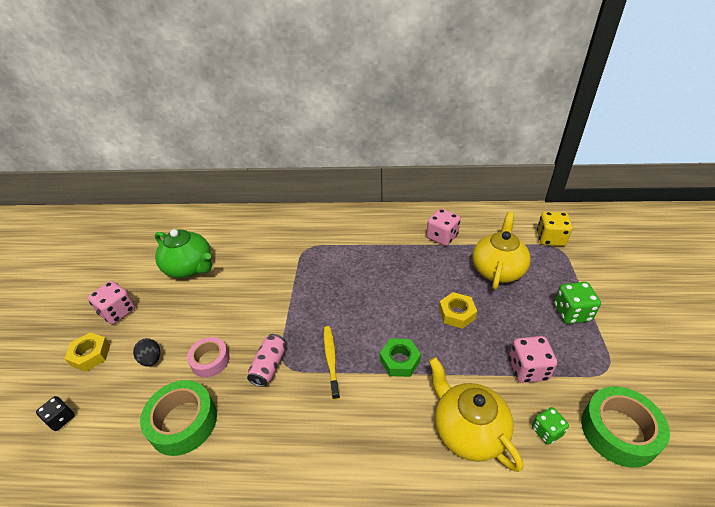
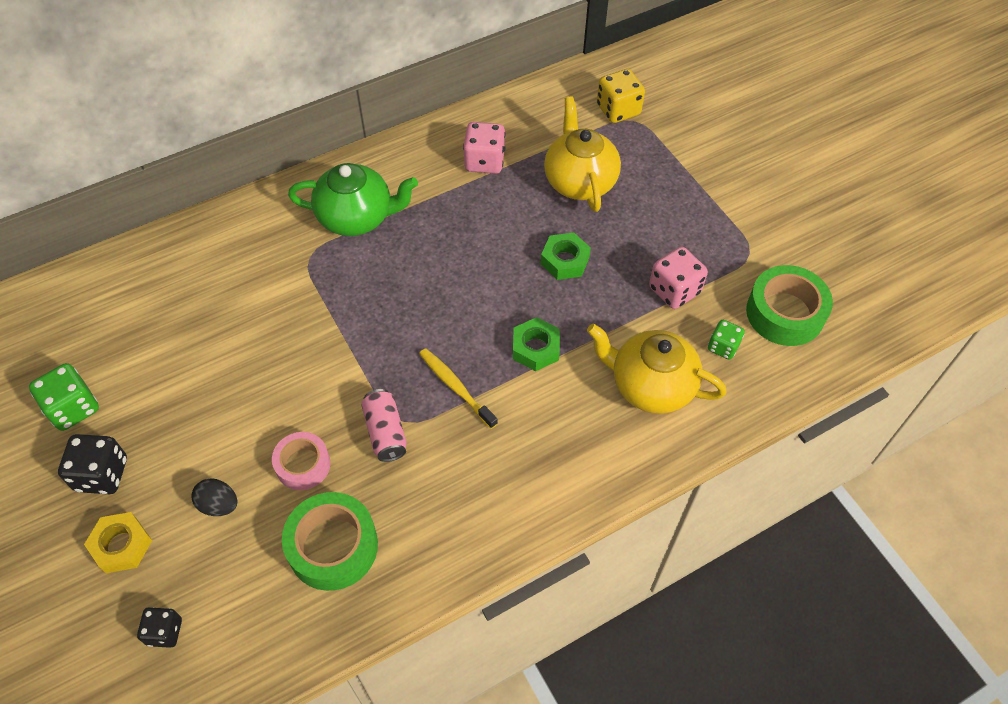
camera: 35 degrees left, 15 degrees up
pink dice [88,281,135,324] -> black dice [58,434,127,494]
green teapot [155,229,212,278] -> green teapot moved to [288,163,418,236]
yellow nut [439,292,477,329] -> green nut [541,233,591,280]
green dice [554,282,601,324] -> green dice moved to [29,363,99,431]

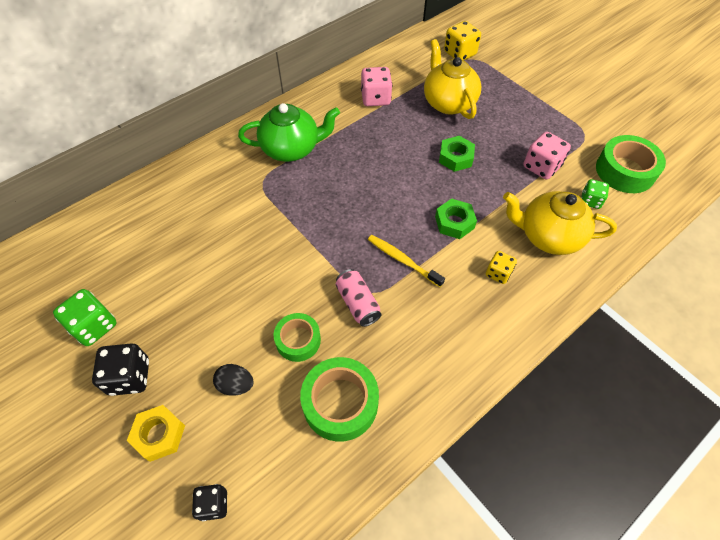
camera: 10 degrees left, 0 degrees up
pink tape [272,432,331,490] -> green tape [274,313,321,362]
none -> yellow dice [486,251,517,284]

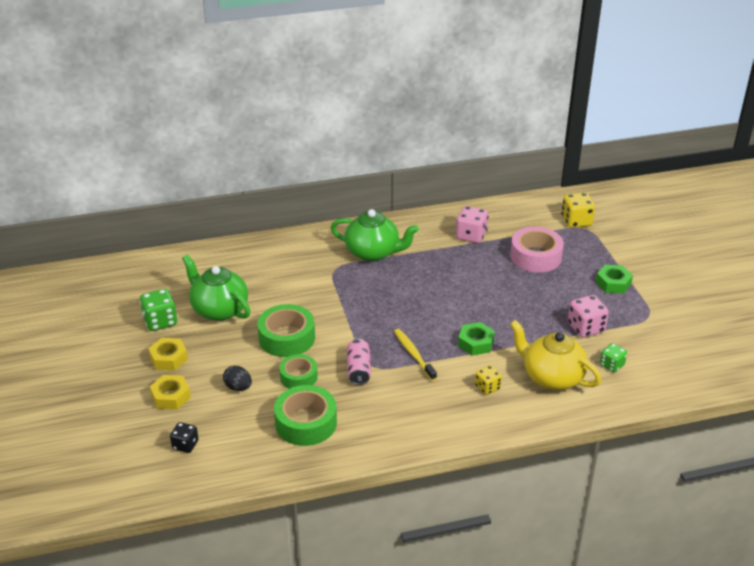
camera: 25 degrees right, 20 degrees down
black dice [92,343,149,396] -> yellow nut [148,338,188,370]
yellow teapot [424,39,481,119] -> pink tape [510,227,564,273]
green nut [439,136,475,172] -> green nut moved to [596,265,633,294]
green tape [596,135,666,193] -> green tape moved to [257,304,315,357]
none -> green teapot [182,255,250,321]

